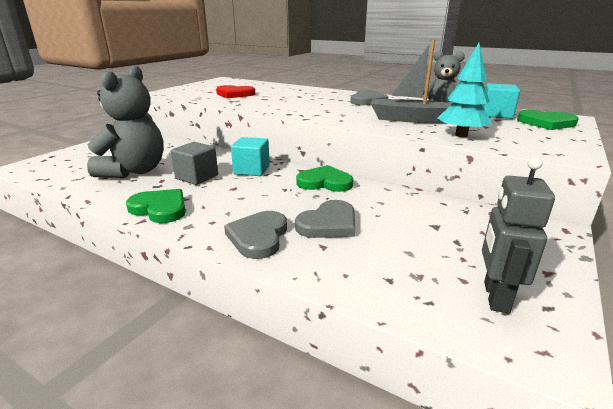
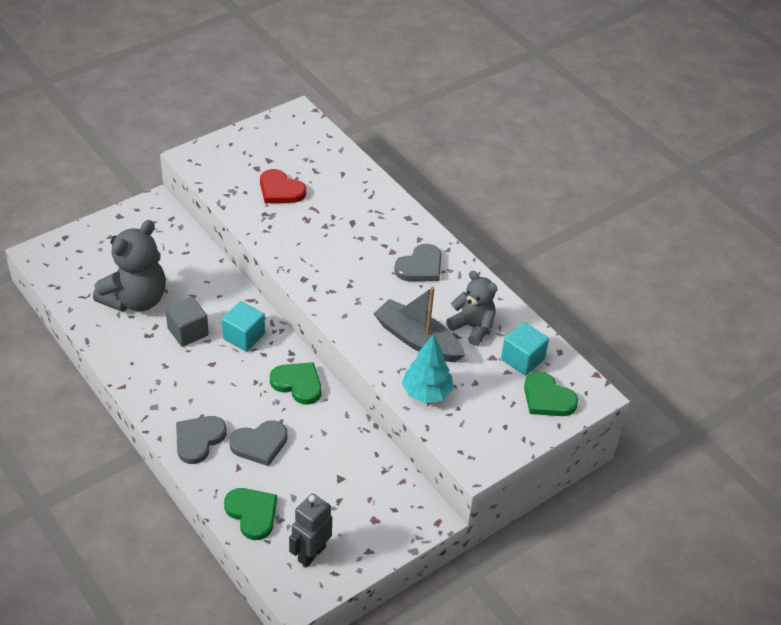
camera: 20 degrees right, 20 degrees up
green heart [126,189,186,223] -> green heart moved to [224,488,277,540]

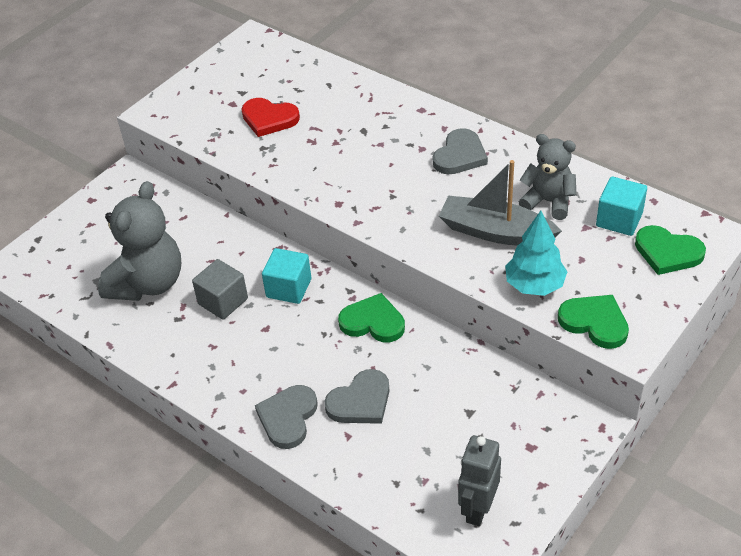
camera: 10 degrees left, 0 degrees up
green heart [224,488,277,540] -> green heart moved to [558,295,629,349]

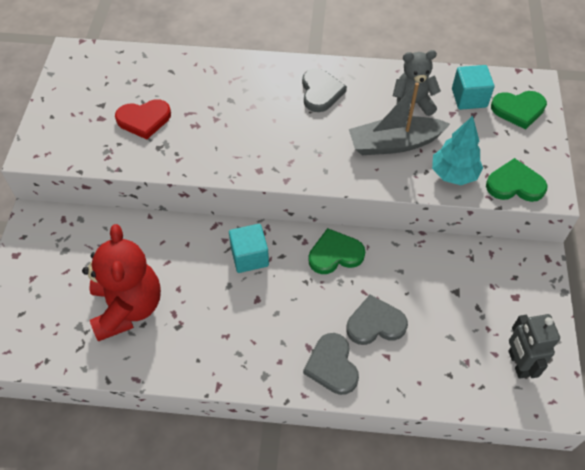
camera: 35 degrees left, 10 degrees up
grey teddy bear [98,181,181,301] -> red teddy bear [82,224,161,341]
grey cube [192,259,248,320] -> none
grey heart [324,369,390,424] -> grey heart turned 120 degrees counterclockwise [346,295,408,345]

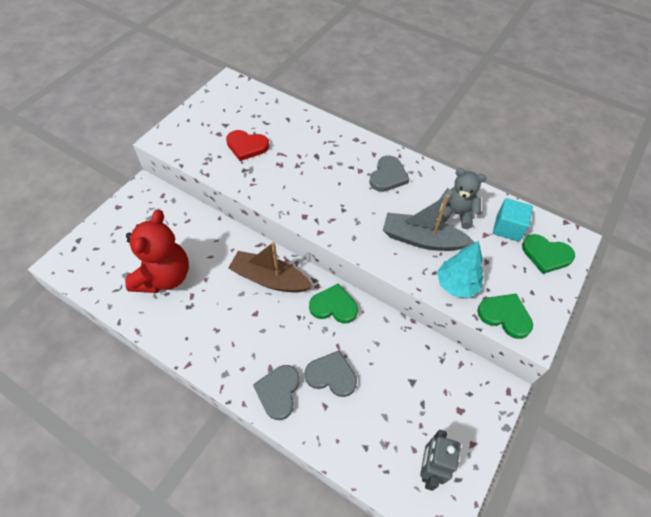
camera: 25 degrees right, 0 degrees up
turquoise cube [229,224,269,273] -> brown boat [228,242,313,293]

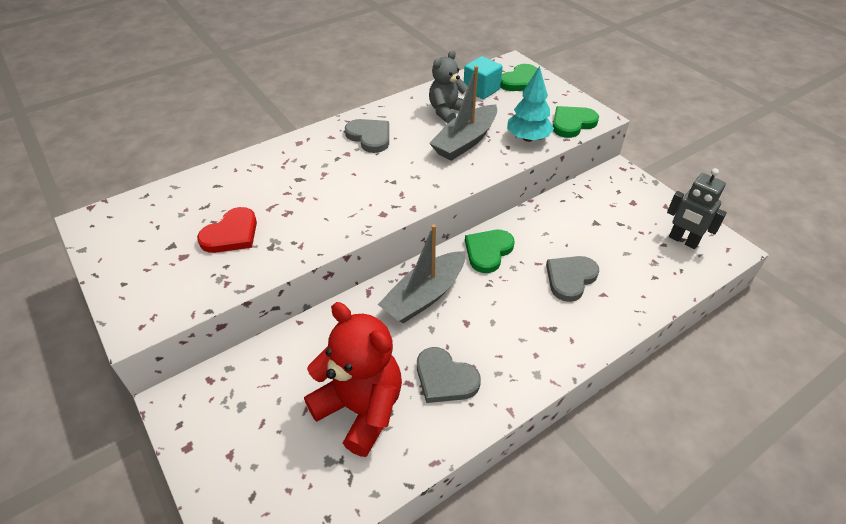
camera: 65 degrees left, 10 degrees down
brown boat [228,242,313,293] -> grey boat [377,224,465,323]
grey heart [253,365,300,420] -> grey heart moved to [417,347,481,403]

